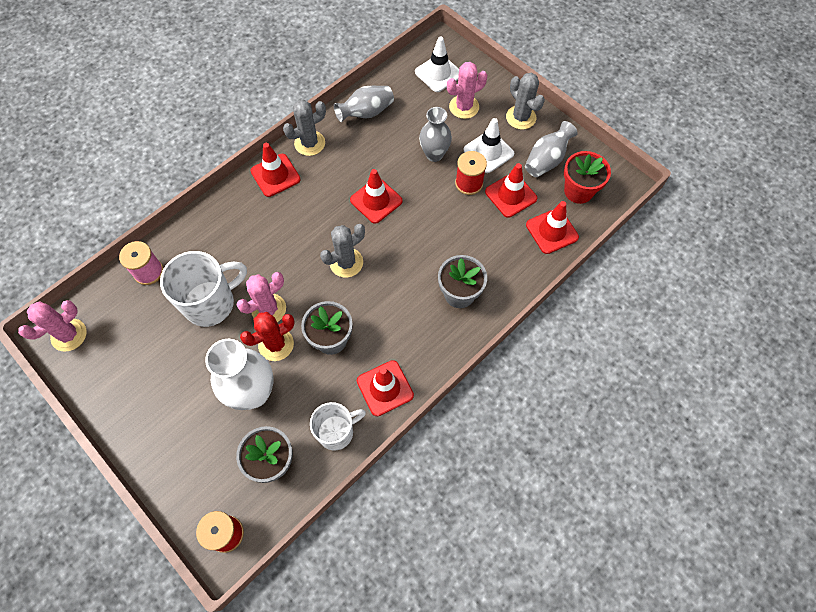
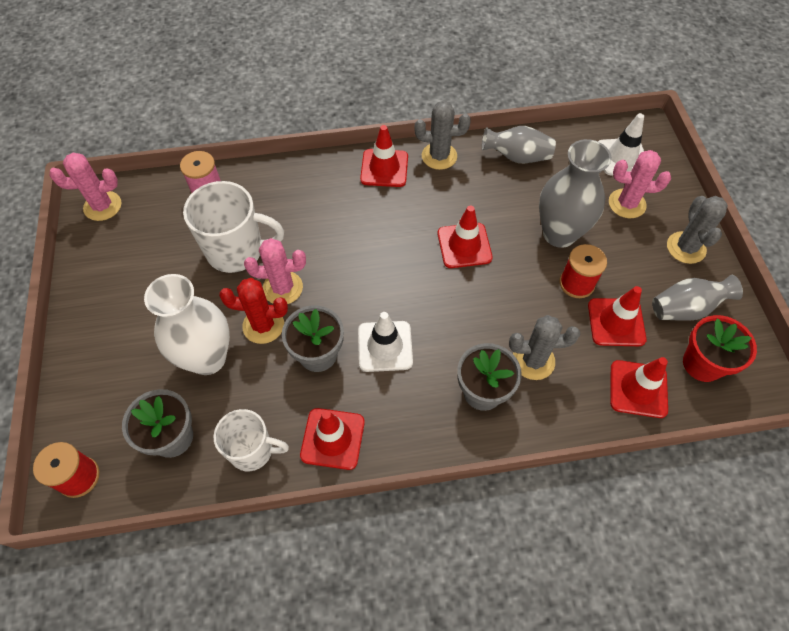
camera: 35 degrees right, 5 degrees down
grey cactus [320,224,365,278] -> grey cactus moved to [509,315,580,380]
grey vase [419,107,452,162] -> grey vase [539,139,612,248], size x1.54
white traffic cone [464,118,514,173] -> white traffic cone moved to [358,312,413,372]

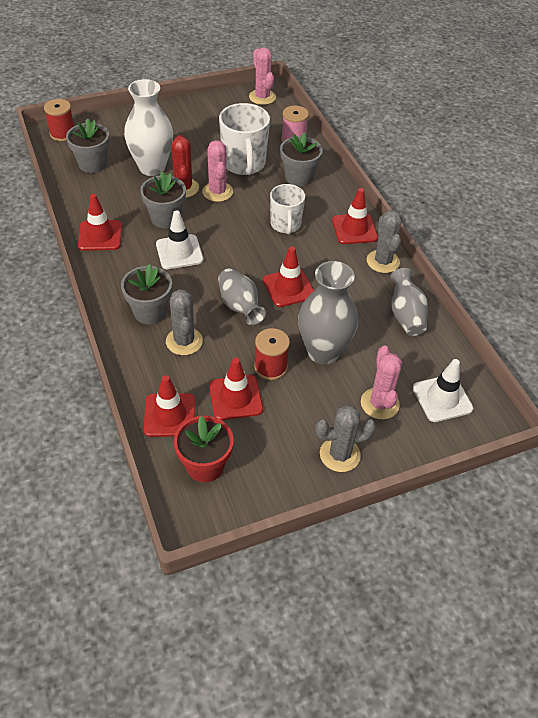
camera: 75 degrees right, 10 degrees down
white mug [213,409,289,471] -> white mug moved to [270,184,305,235]
grey vase [652,275,743,321] -> grey vase moved to [218,268,266,325]
none -> grey flower pot [280,132,323,187]

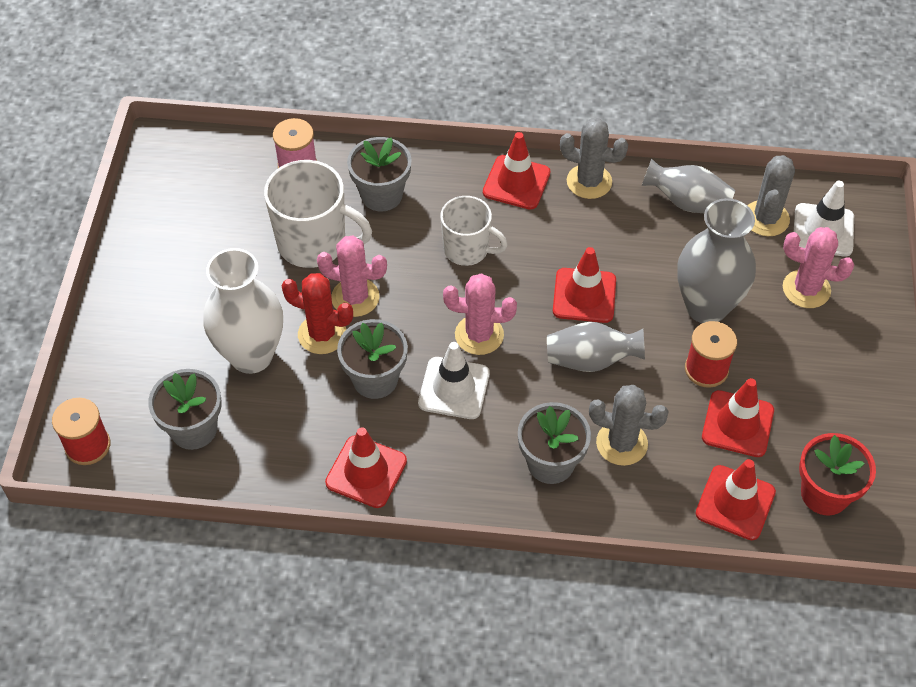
camera: 60 degrees left, 5 degrees up
pink cactus [249,47,276,105] -> pink cactus moved to [443,273,517,355]
grey cactus [315,405,376,472] -> grey cactus moved to [748,155,795,236]

